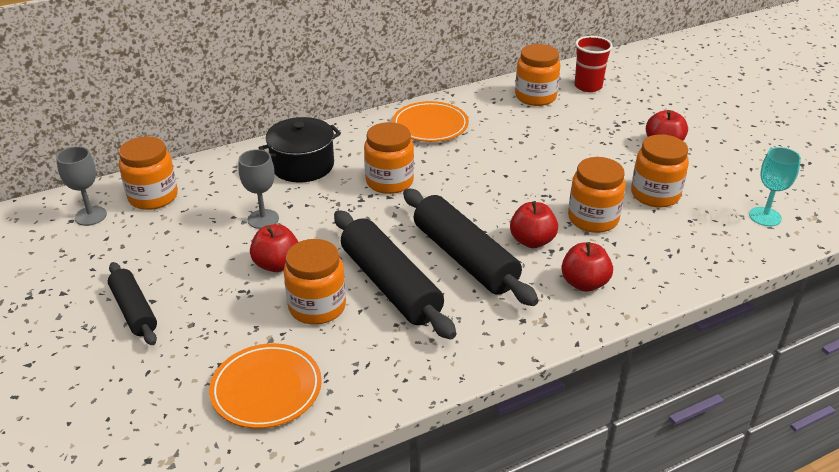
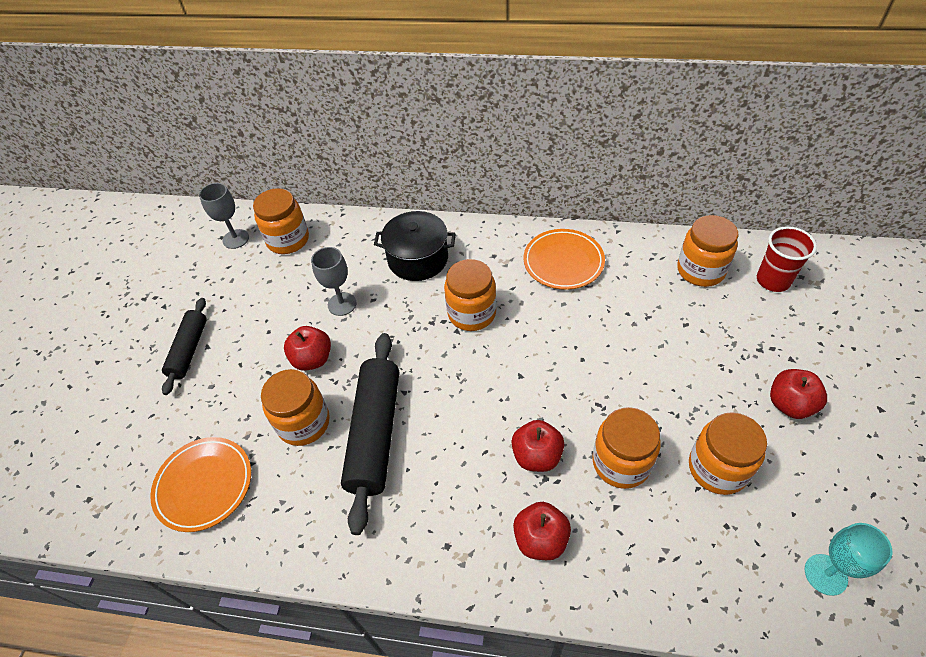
camera: 40 degrees right, 15 degrees up
black rolling pin [403,188,539,306] -> none

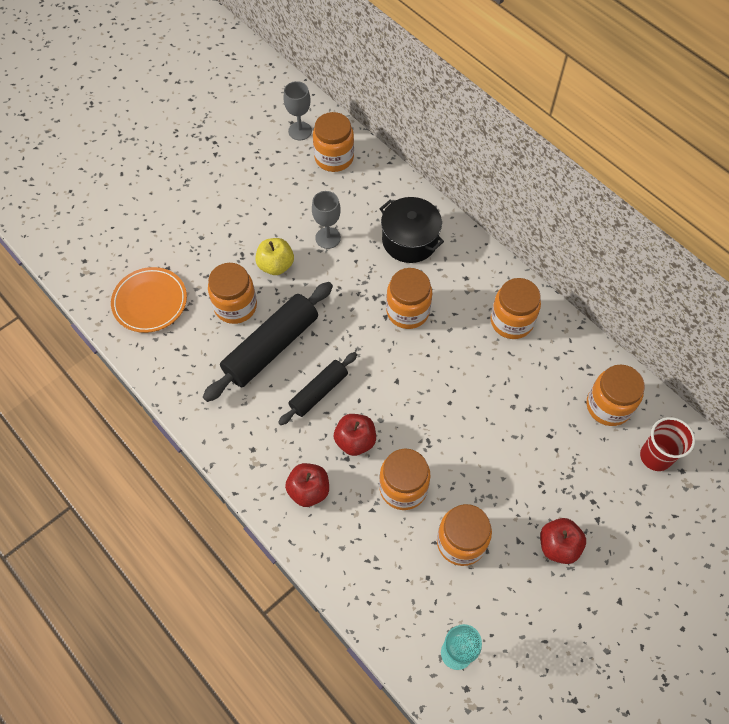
camera: 35 degrees right, 10 degrees up
black rolling pin [162,298,207,395] -> black rolling pin moved to [278,352,357,425]
red apple [284,326,331,371] -> yellow apple [255,238,294,275]
orange plate [523,229,605,290] -> orange jar [490,278,541,339]

